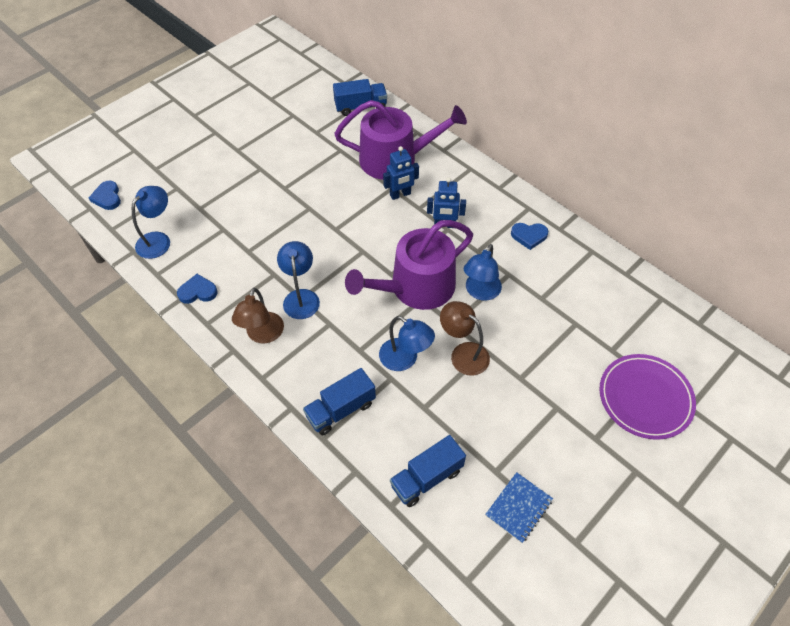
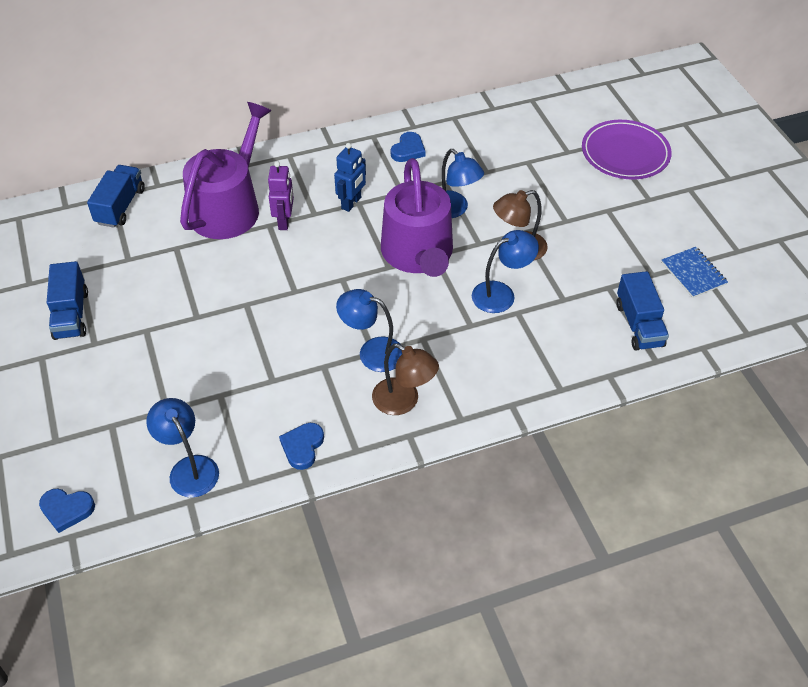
camera: 65 degrees left, 5 degrees down
blue truck [303,368,376,435] -> blue truck moved to [47,261,88,340]
blue robot [383,146,419,200] -> purple robot [268,161,294,230]

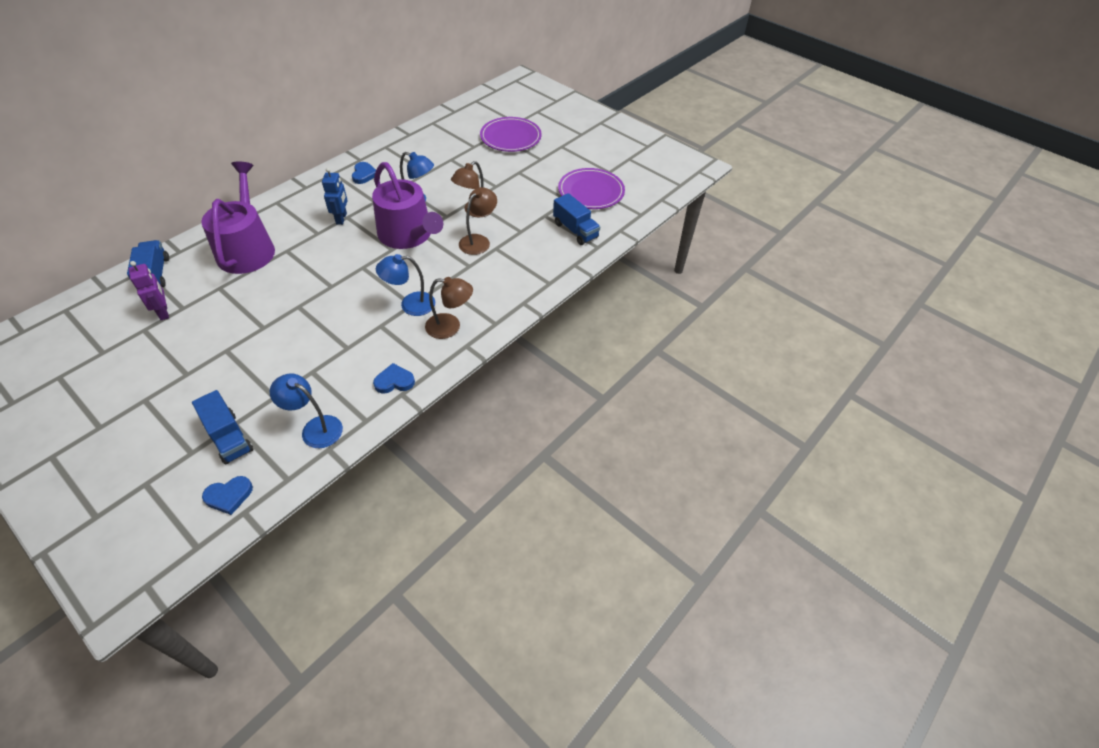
camera: 30 degrees left, 0 degrees up
blue truck [47,261,88,340] -> blue truck moved to [192,390,253,464]
purple robot [268,161,294,230] -> purple robot moved to [129,261,169,320]
blue heart [279,423,324,470] -> blue heart turned 90 degrees clockwise [373,363,415,394]
blue lamp [472,230,539,313] -> brown lamp [459,187,497,255]
blue notebook [661,247,728,298] -> purple plate [558,168,625,209]

